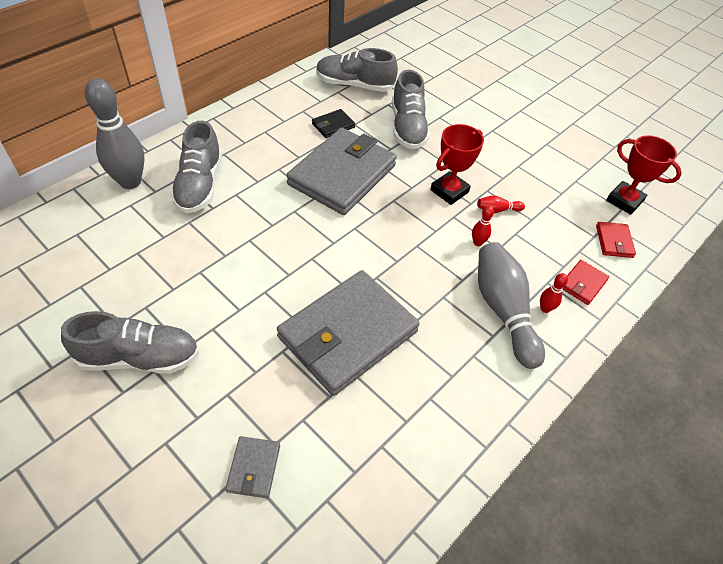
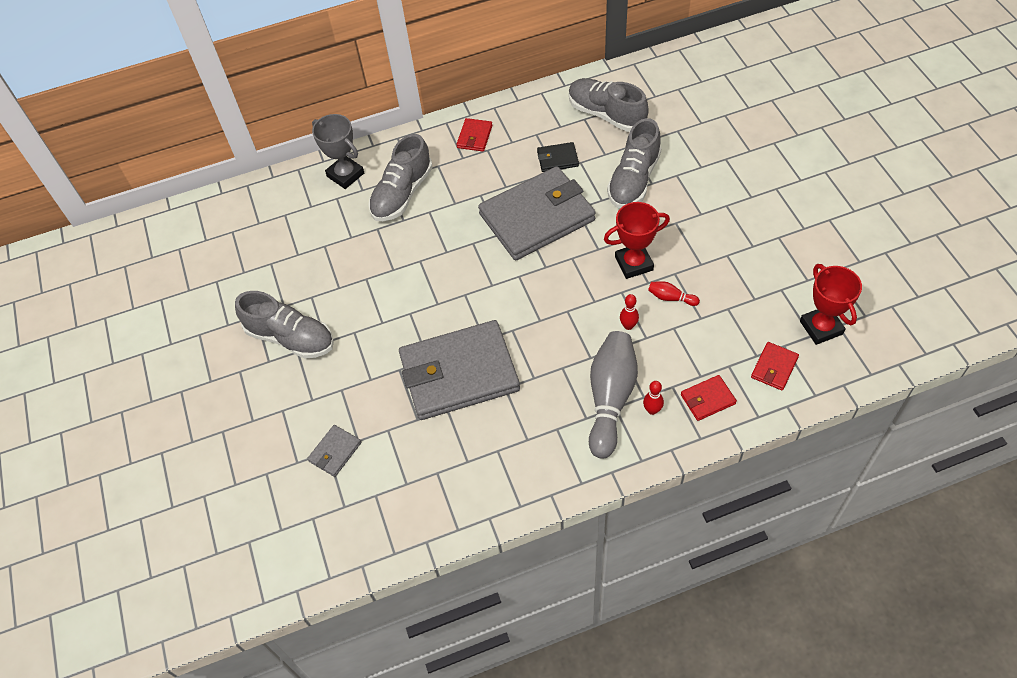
camera: 35 degrees right, 5 degrees up
grey bowling pin [85,78,145,189] -> grey trophy [312,114,364,189]
none -> red wallet [457,118,493,151]

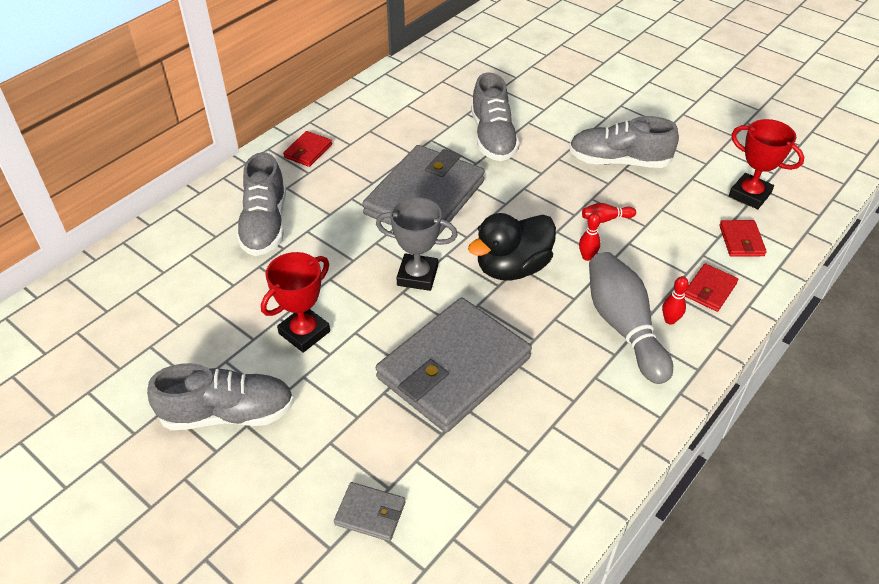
camera: 35 degrees left, 10 degrees down
grey wallet [307,425,361,477] -> grey wallet turned 75 degrees counterclockwise [334,482,406,541]
grey trophy [312,114,364,189] -> grey trophy moved to [376,197,458,291]
red wallet [457,118,493,151] -> red wallet turned 45 degrees clockwise [283,131,332,167]
black wallet [537,142,579,172] -> none
grey shoe [569,78,649,132] -> grey shoe moved to [569,116,679,168]
red trophy [604,202,670,279] -> red trophy moved to [261,252,330,353]
none -> black duck [468,213,556,280]

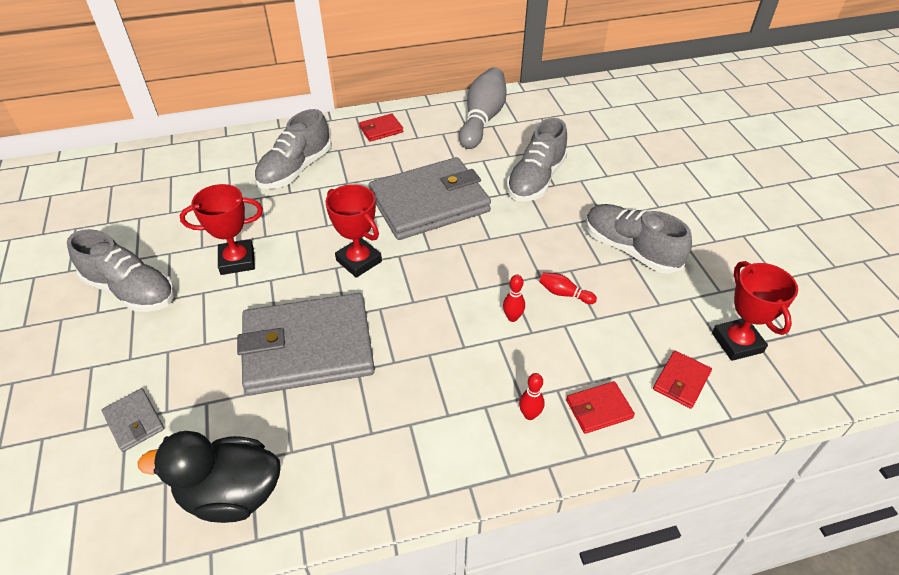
camera: 35 degrees right, 0 degrees up
grey trophy [376,197,458,291] -> red trophy [325,184,382,278]
black duck [468,213,556,280] -> black duck moved to [138,431,280,523]
grey bowling pin [589,252,673,384] -> grey bowling pin moved to [459,67,507,149]

